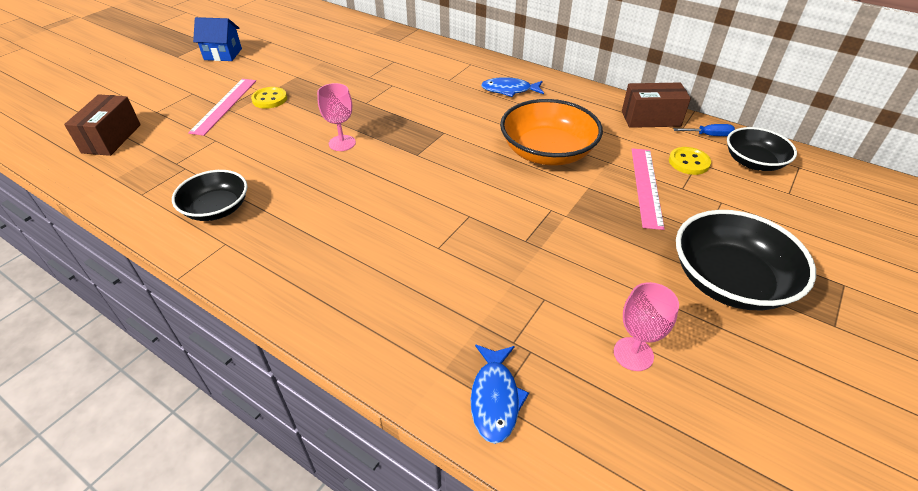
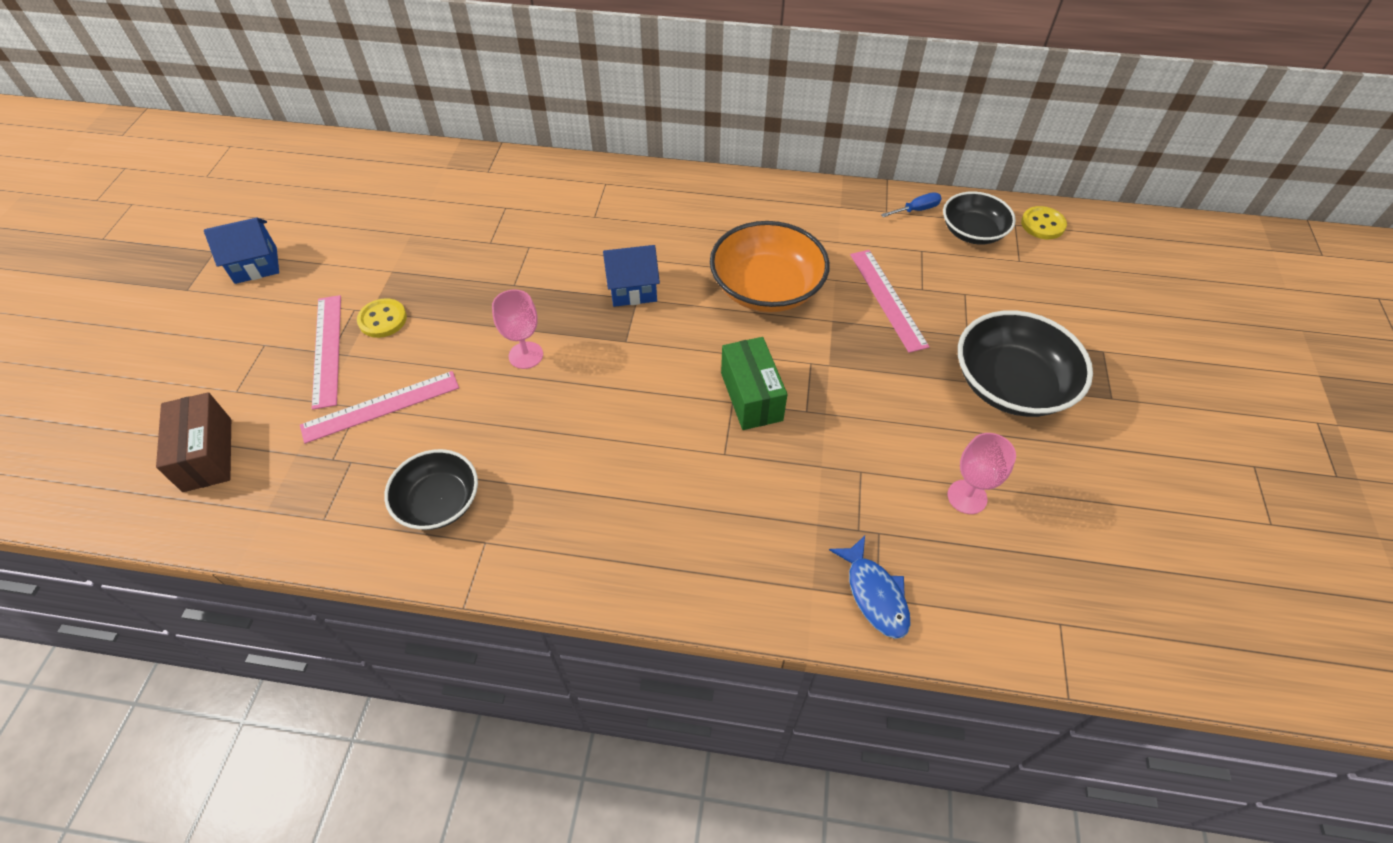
camera: 25 degrees left, 10 degrees up
blue fish [481,77,544,97] -> none
brown box [622,83,691,128] -> none
yellow button [669,147,711,175] -> yellow button moved to [1021,206,1067,239]
none -> pink ruler [300,371,459,444]
none -> blue house [603,245,660,307]
none -> green box [721,337,788,430]

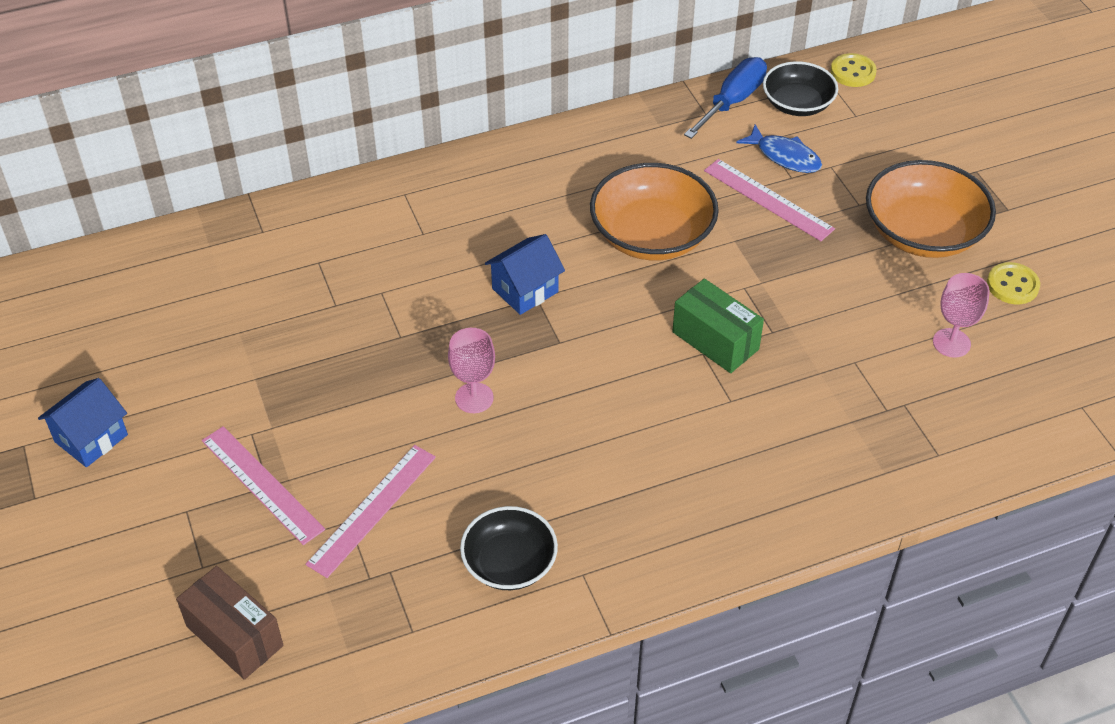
camera: 30 degrees left, 5 degrees down
yellow button [357,298,407,338] -> yellow button moved to [987,262,1040,304]
blue fish [829,536,911,639] -> blue fish moved to [736,125,822,173]
blue screwdriver [881,192,942,217] -> blue screwdriver [684,57,767,139], size x1.85
black bowl [958,310,1093,417] -> orange bowl [866,160,996,258]

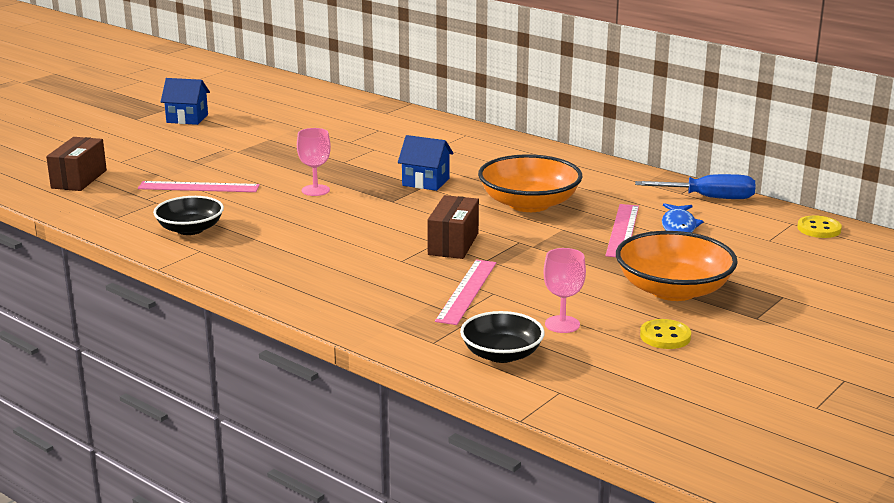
camera: 60 degrees right, 25 degrees down
pink ruler [202,426,325,545] -> pink ruler moved to [435,259,496,325]
green box [672,278,764,373] -> brown box [427,195,479,259]
black bowl [763,61,838,116] -> black bowl moved to [460,311,545,363]

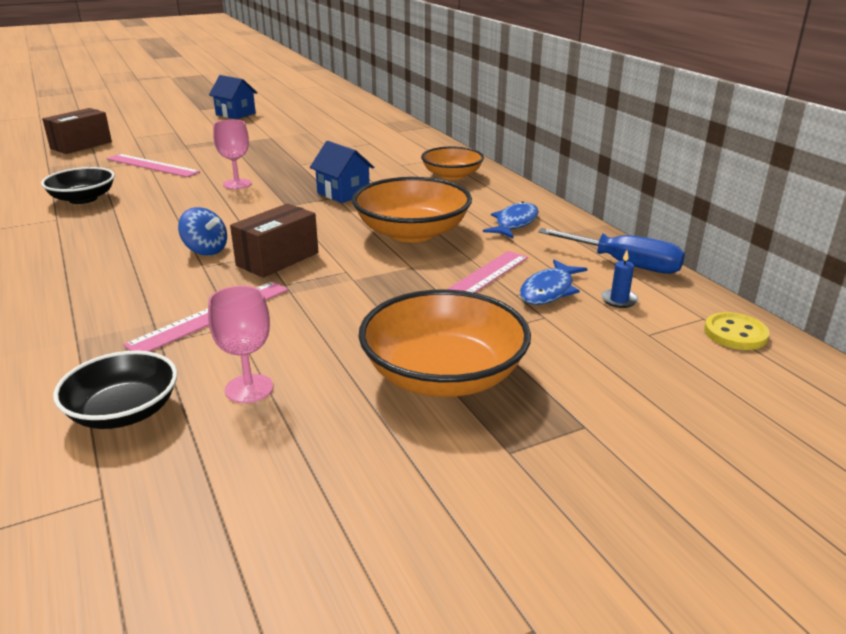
camera: 25 degrees right, 5 degrees up
yellow button [640,319,691,349] -> none
none -> blue spinning top [178,207,227,256]
none -> orange bowl [421,147,484,180]
none -> blue fish [483,201,539,238]
none -> blue candle [601,250,638,308]

